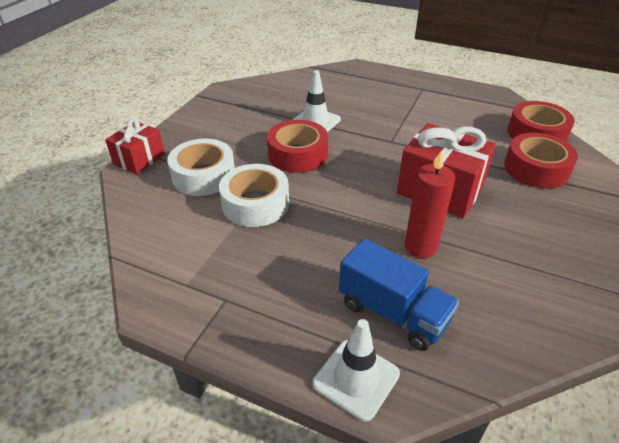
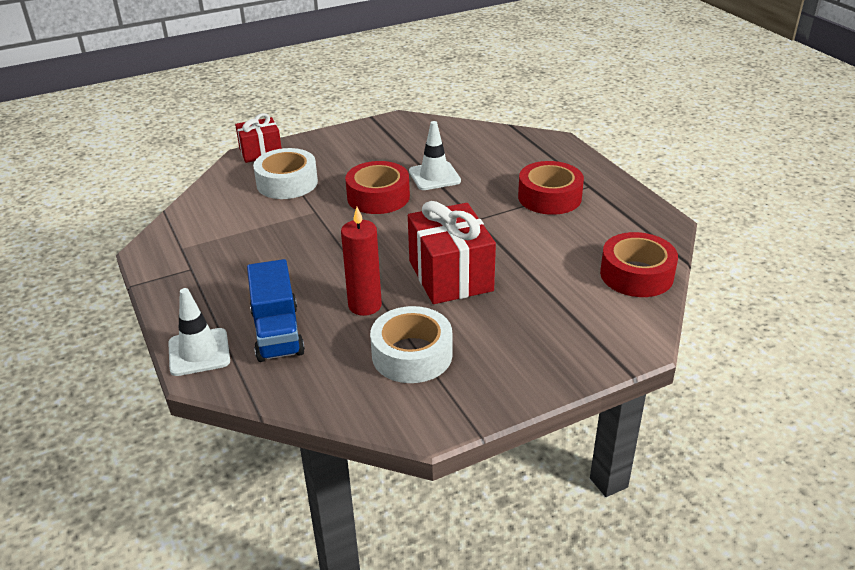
camera: 40 degrees right, 5 degrees down
white tape [219,164,289,227] -> white tape moved to [370,306,452,383]
red tape [504,133,578,189] -> red tape moved to [518,161,584,215]

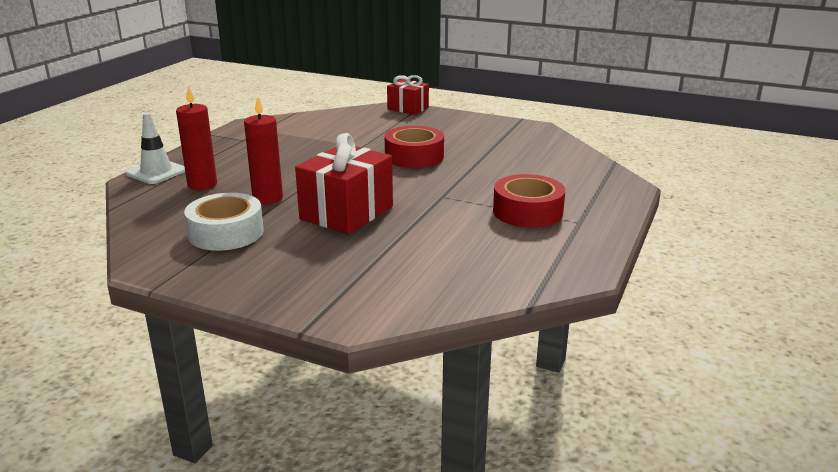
camera: 50 degrees right, 10 degrees down
blue truck [247,259,305,362] -> red candle [176,86,217,190]
white tape [253,148,318,199] -> none
white traffic cone [409,121,461,190] -> none
red tape [600,232,678,297] -> none

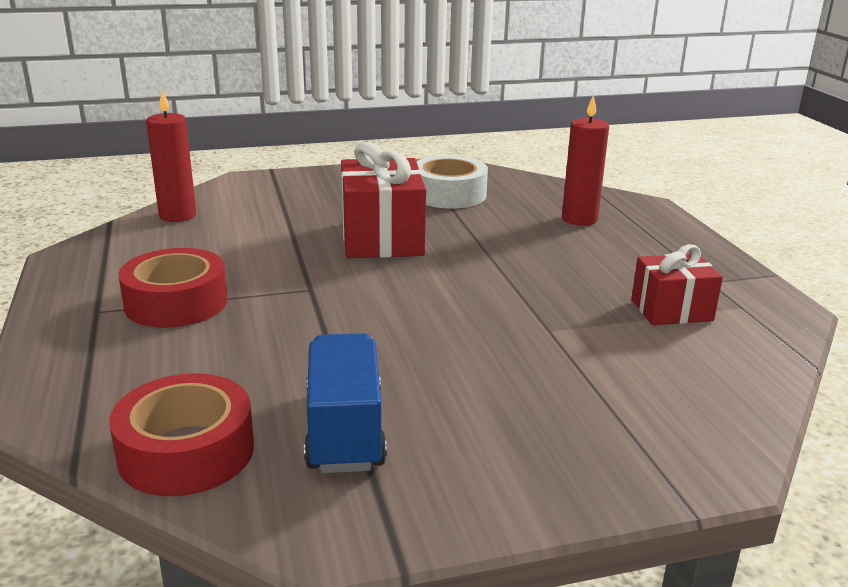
camera: 140 degrees right, 0 degrees up
white traffic cone [126,113,185,184] -> none
red candle [244,96,283,204] -> red candle moved to [146,89,196,222]
red tape [384,126,444,168] -> red tape moved to [109,373,254,496]
red gift [387,75,429,115] -> red gift moved to [631,244,723,325]
none -> blue truck [304,333,387,473]

